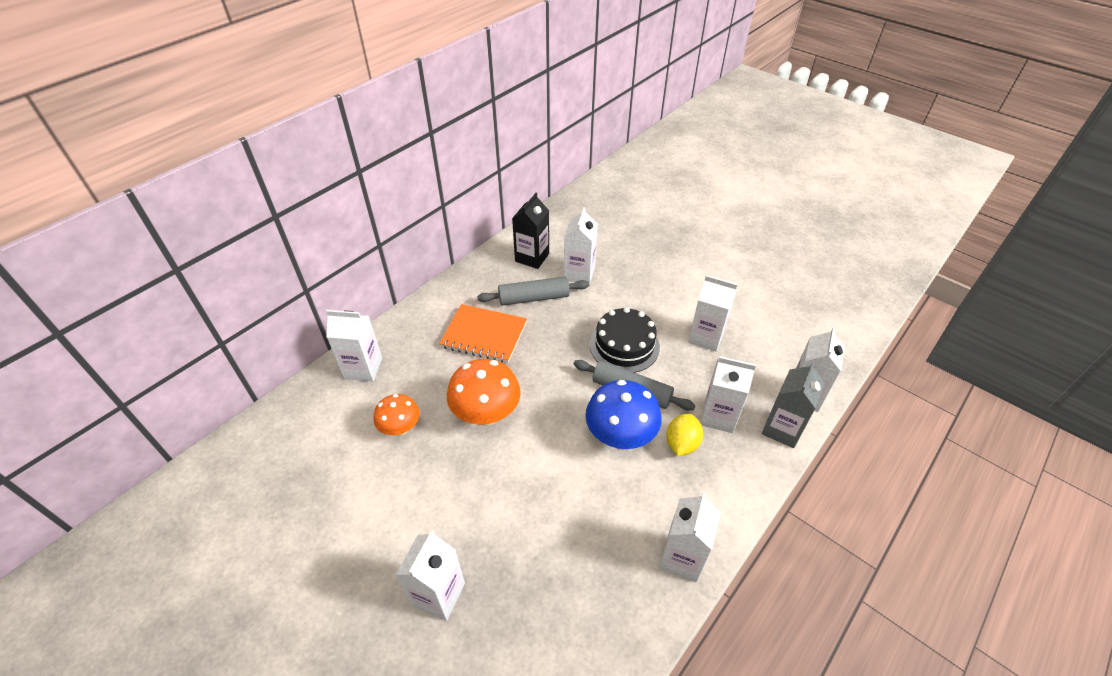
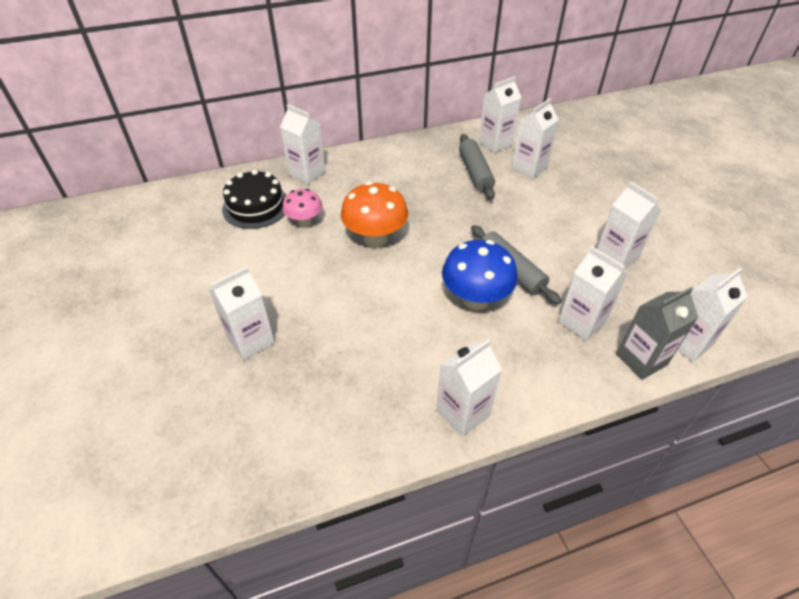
camera: 30 degrees right, 0 degrees up
orange mushroom [374,394,420,436] -> pink mushroom [282,189,322,227]
orange notebook [439,304,527,363] -> none
grey rolling pin [477,277,589,306] -> grey rolling pin turned 60 degrees clockwise [459,134,495,200]
black carton [512,193,549,269] -> white carton [479,76,521,153]
black cake [590,307,660,373] -> black cake moved to [222,170,287,229]
yellow lemon [666,414,703,456] -> none

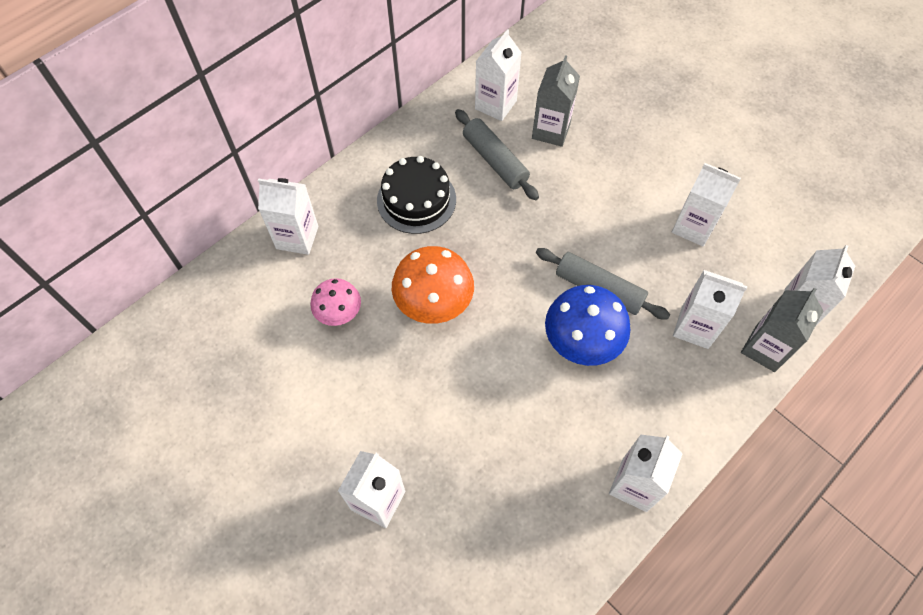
camera: 25 degrees left, 15 degrees up
black cake [222,170,287,229] -> black cake moved to [377,156,456,234]
white carton [512,98,559,179] -> grey carton [532,55,580,147]

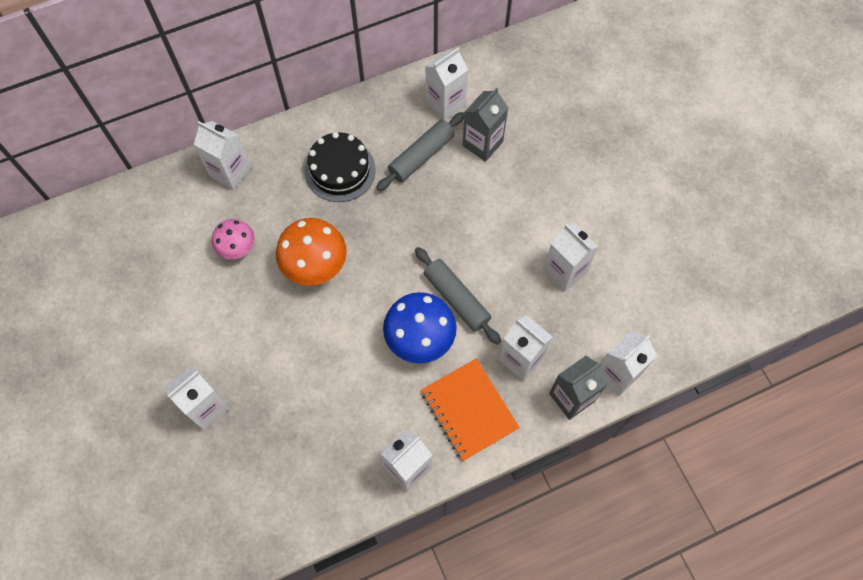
camera: 20 degrees right, 5 degrees up
grey rolling pin [455,109,539,200] -> grey rolling pin turned 60 degrees clockwise [376,112,464,191]
none -> orange notebook [421,359,520,461]

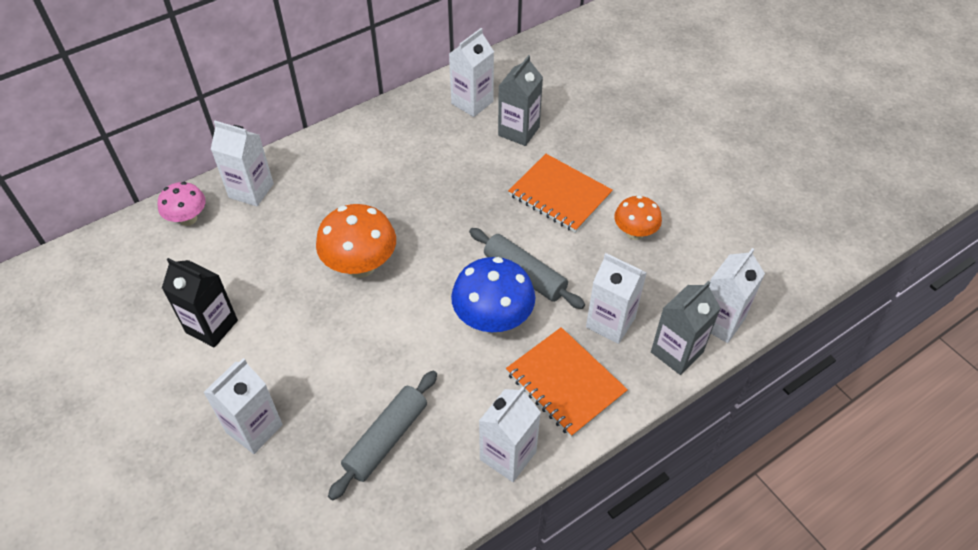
camera: 10 degrees left, 15 degrees down
pink mushroom [212,219,255,259] -> pink mushroom moved to [157,182,206,226]
black cake [305,132,376,202] -> none
grey rolling pin [376,112,464,191] -> grey rolling pin moved to [328,371,437,500]
white carton [543,224,598,292] -> orange mushroom [614,195,662,240]
none -> black carton [162,258,238,348]
none -> orange notebook [508,154,613,233]

